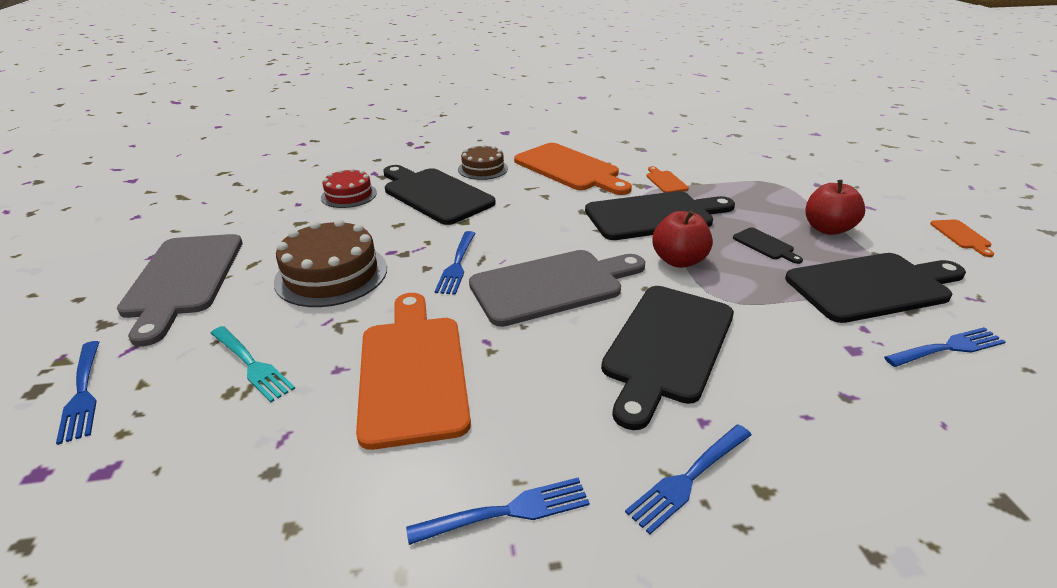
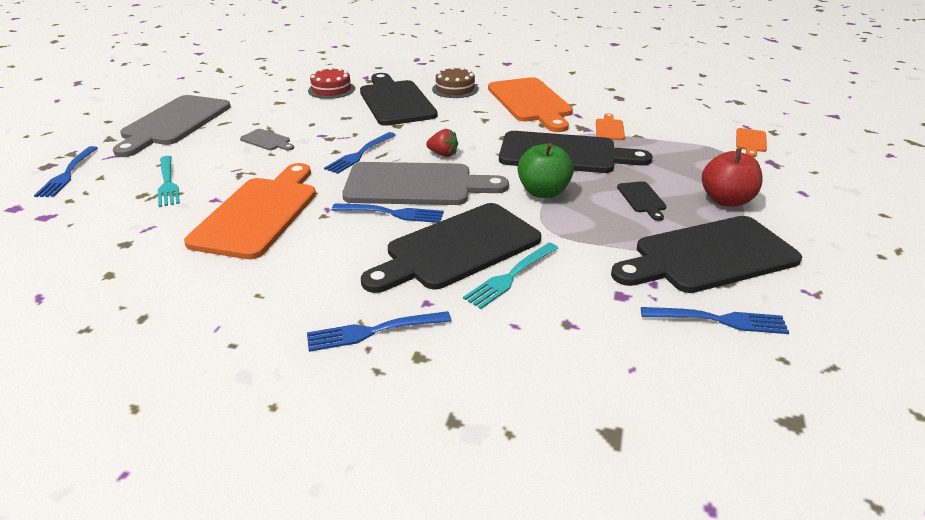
camera: 25 degrees right, 0 degrees up
brown cake [274,219,387,307] -> grey cutting board [240,129,294,150]
blue fork [406,477,590,545] -> blue fork moved to [332,203,444,223]
red apple [652,210,713,268] -> green apple [518,143,574,198]
black cutting board [785,253,966,323] -> black cutting board turned 150 degrees clockwise [611,216,802,293]
orange cutting board [930,219,994,257] -> orange cutting board moved to [736,128,767,157]
none -> red strawberry [426,129,458,157]
none -> turquoise fork [463,243,558,309]

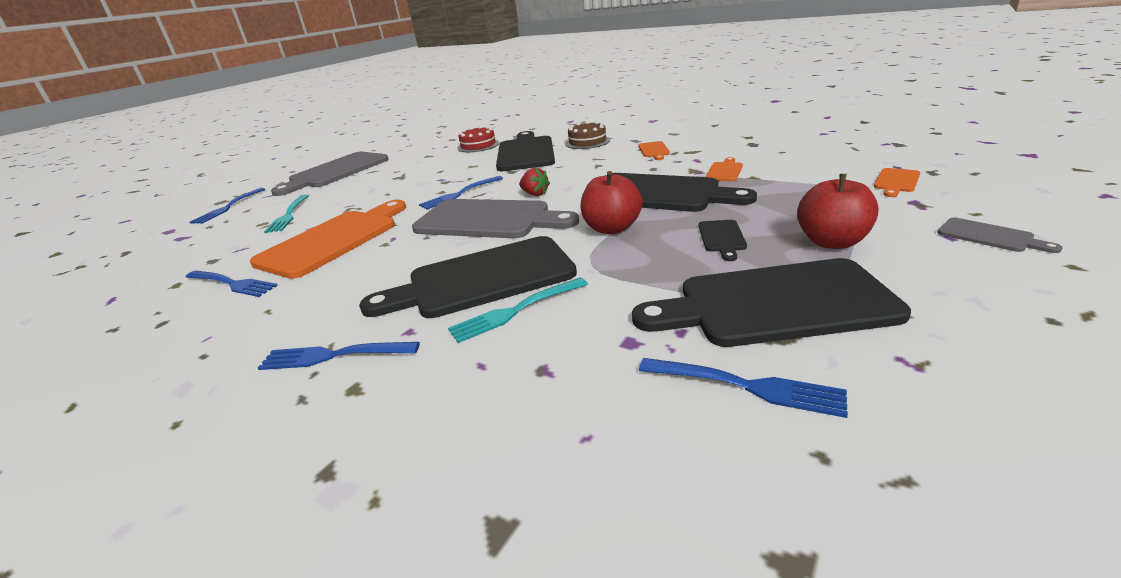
camera: 20 degrees right, 5 degrees down
grey cutting board [240,129,294,150] -> grey cutting board moved to [937,218,1062,253]
blue fork [332,203,444,223] -> blue fork moved to [186,271,278,297]
orange cutting board [488,77,573,132] -> orange cutting board [638,141,670,160], size x0.43
green apple [518,143,574,198] -> red apple [580,171,642,234]

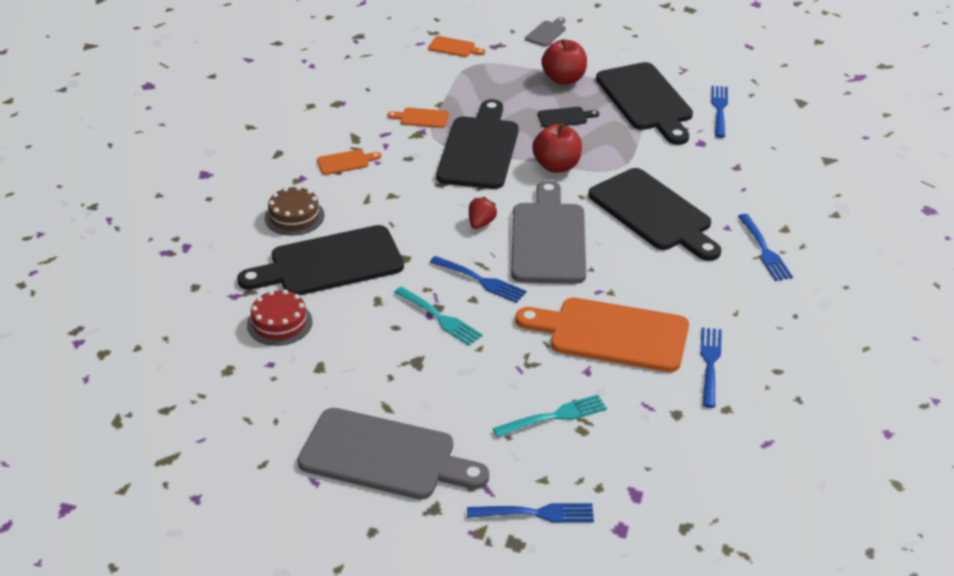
camera: 110 degrees left, 10 degrees up
turquoise fork [448,278,588,343] -> turquoise fork moved to [394,287,483,346]

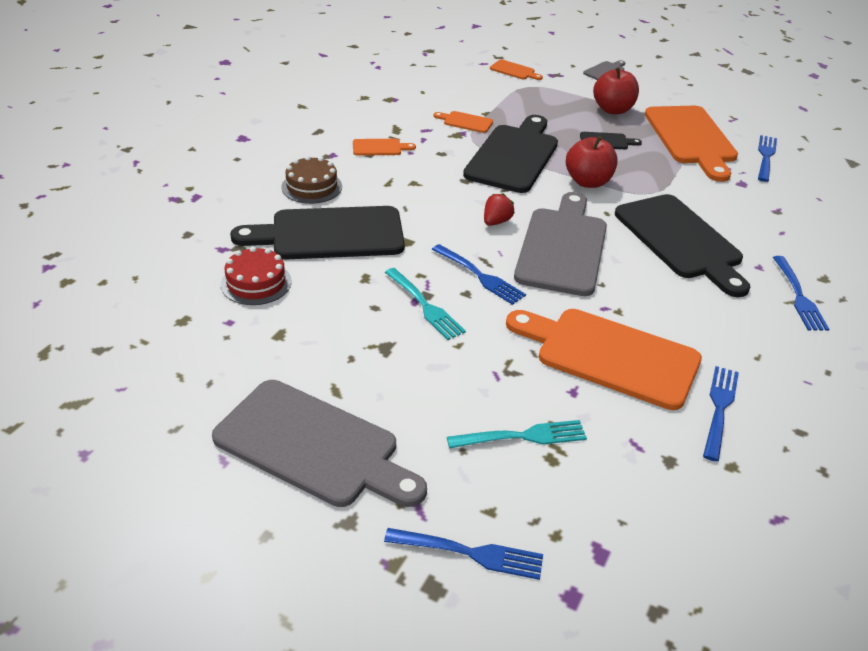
camera: 10 degrees right, 0 degrees up
black cutting board [596,62,693,145] -> orange cutting board [645,106,738,182]

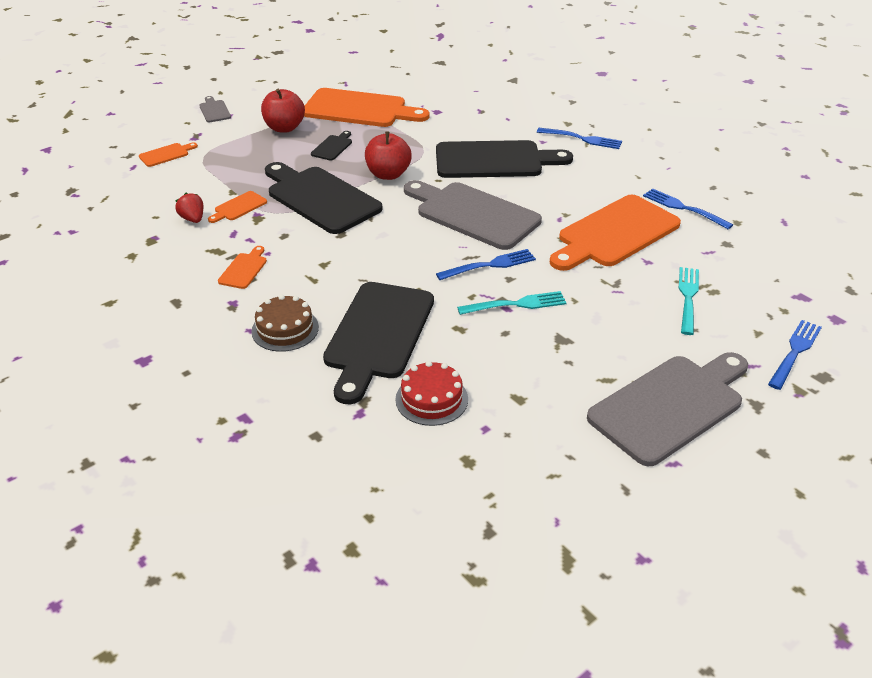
camera: 65 degrees left, 0 degrees up
red strawberry [484,193,515,226] -> red strawberry moved to [175,193,203,223]
blue fork [758,135,777,182] -> none

